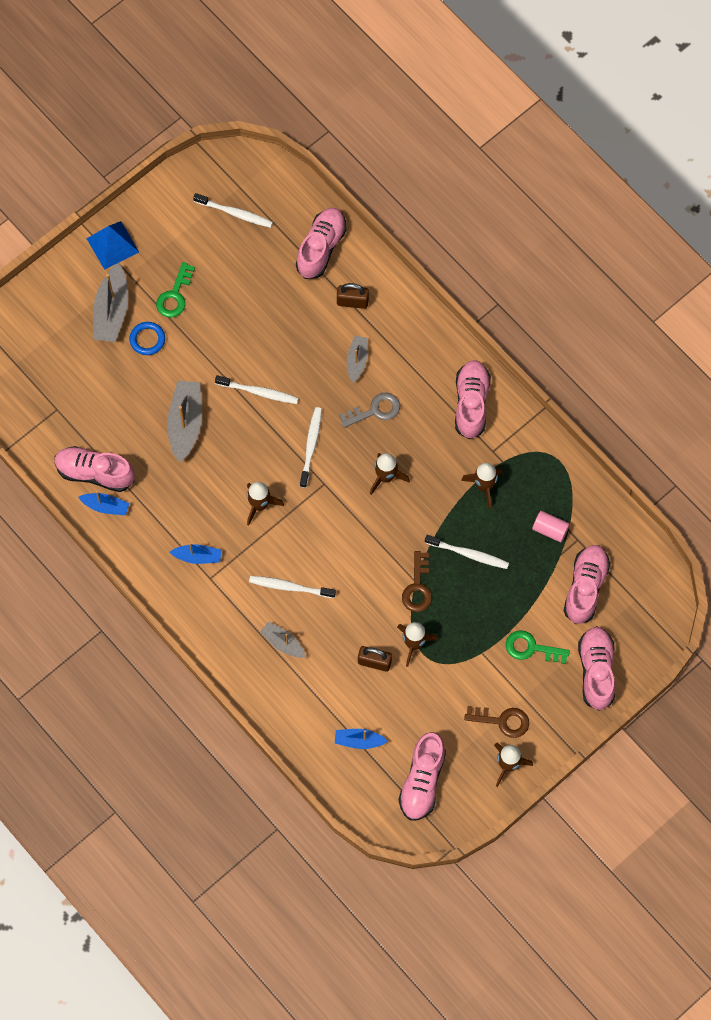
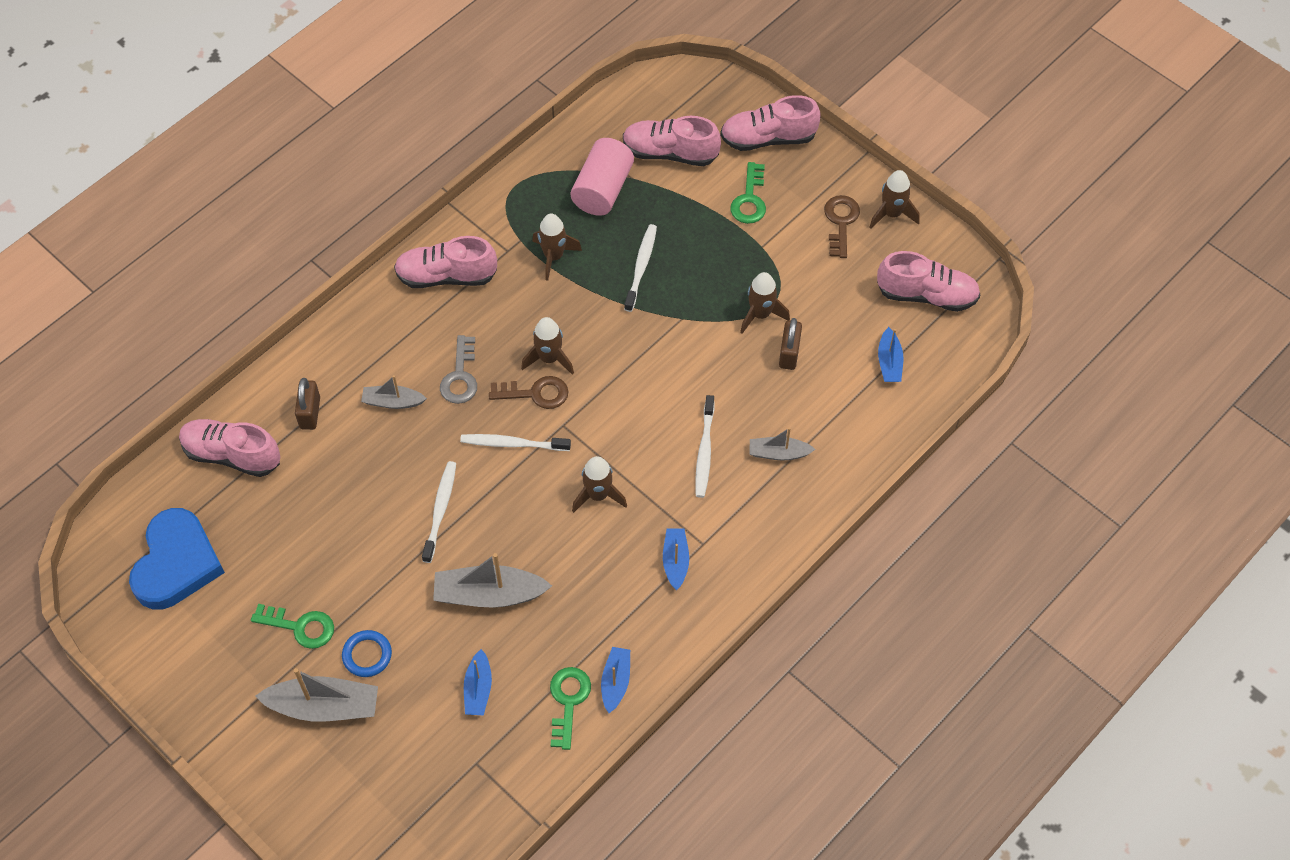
camera: 95 degrees left, 10 degrees down
pink shoe [54,446,135,492] -> green key [550,667,591,750]
blue pyramid [86,221,139,270] -> none
white toothbrush [193,193,273,228] -> blue heart [129,508,225,609]
grey boat [260,622,305,658] -> grey boat turned 60 degrees clockwise [749,427,816,460]
grey key [339,392,400,428] -> grey key turned 150 degrees counterclockwise [440,335,477,404]
brown key [402,551,432,612] -> brown key moved to [489,376,568,409]
pink cylinder [532,511,570,542] -> pink cylinder [571,138,634,216], size x1.75
none -> blue boat [464,649,492,715]

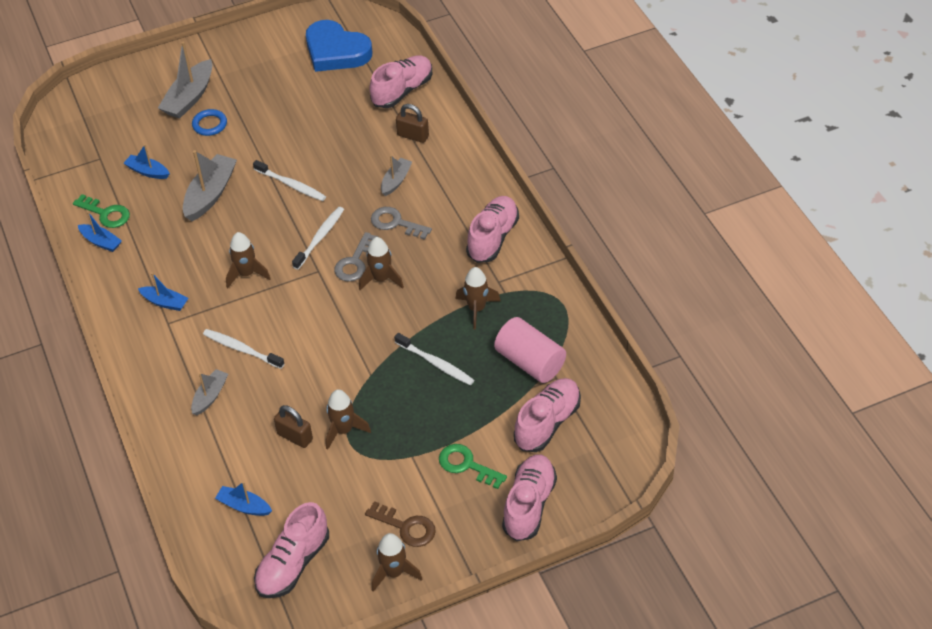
camera: 115 degrees right, 10 degrees down
green key [251,604,334,649] -> none
brown key [489,376,568,409] -> grey key [334,232,378,282]

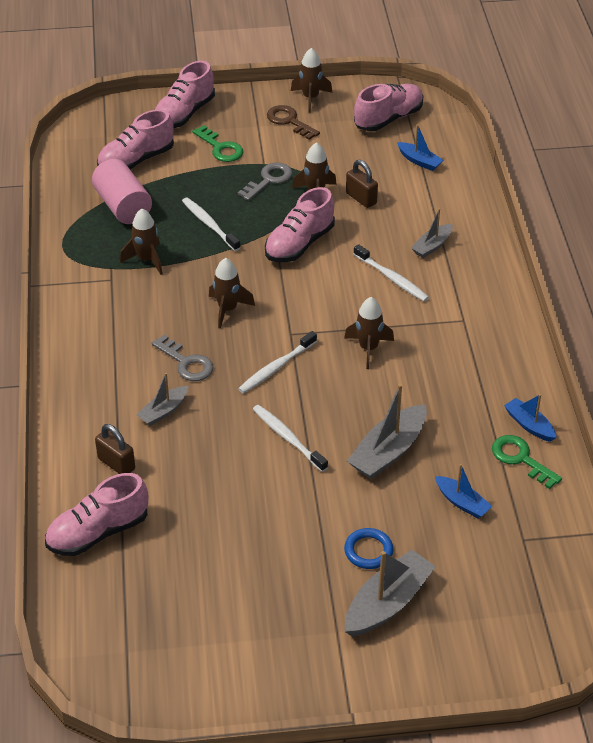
camera: 165 degrees left, 5 degrees down
blue boat [138,273,188,311] -> none
blue heart [306,20,372,72] -> none
grey key [334,232,378,282] -> grey key moved to [238,163,292,201]
pink shoe [466,196,519,263] -> pink shoe moved to [265,187,335,262]

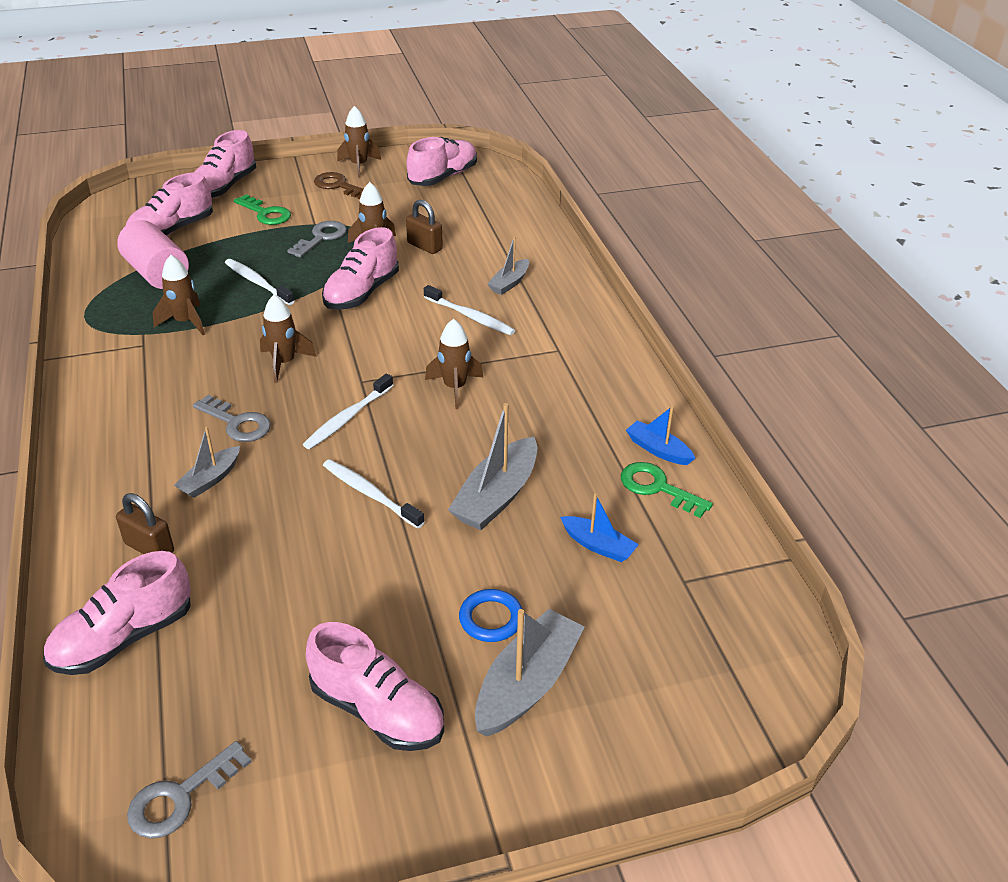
camera: 10 degrees left, 5 degrees down
blue boat [397,124,444,171] -> none
none -> grey key [127,741,252,839]
none -> pink shoe [306,622,444,751]

